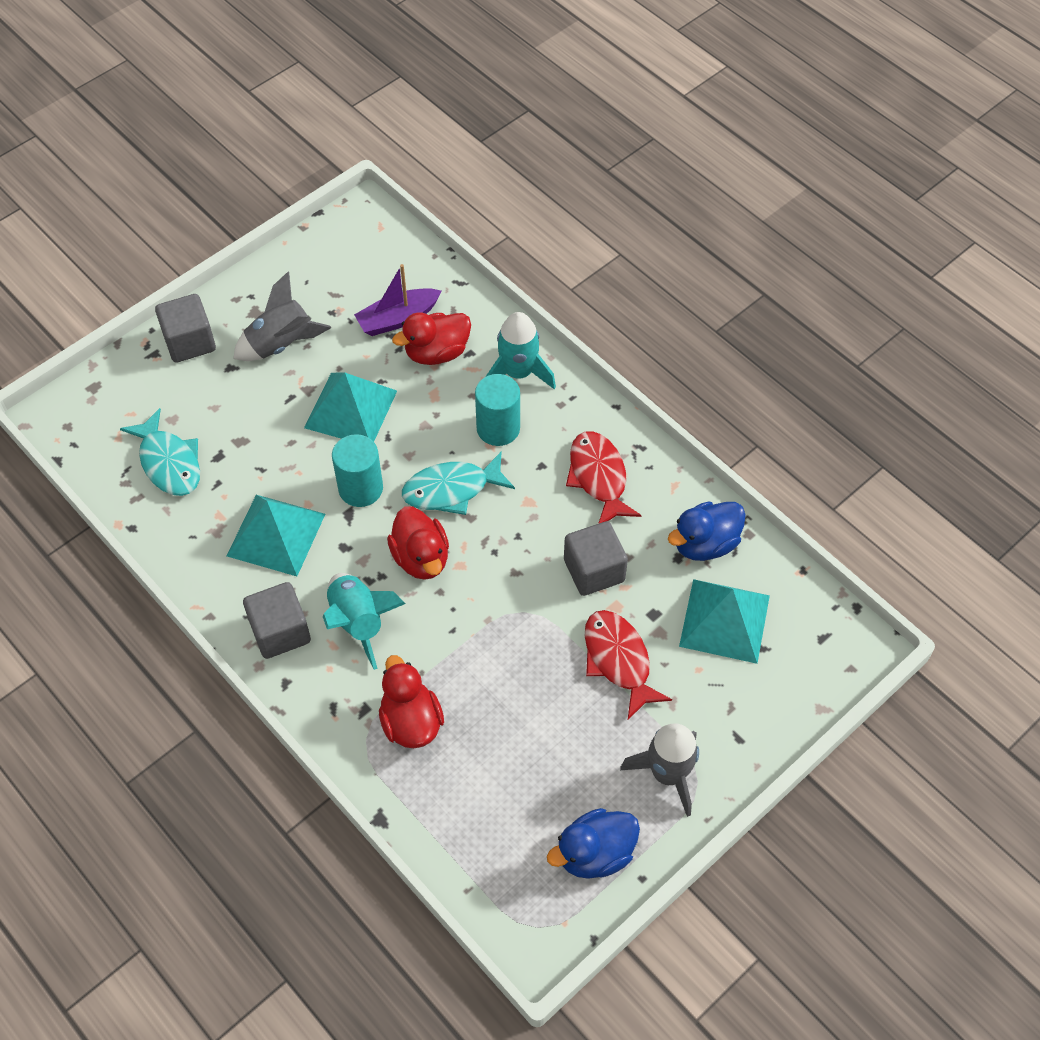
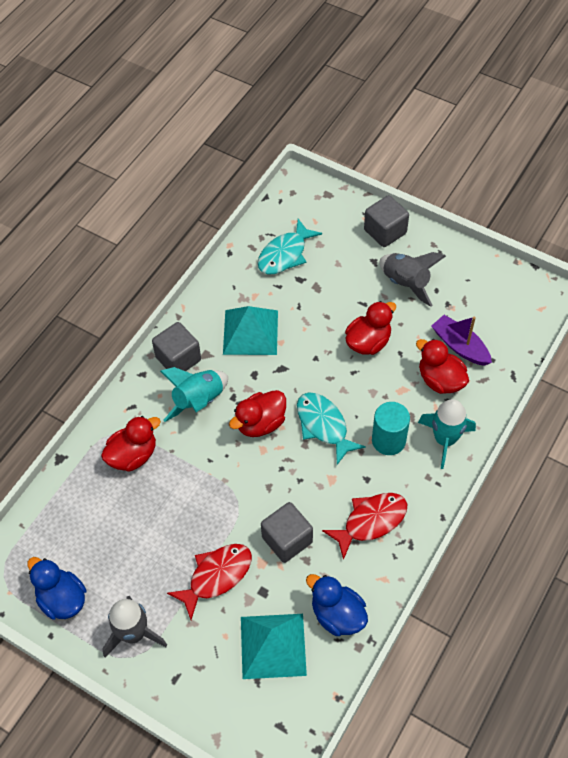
camera: 75 degrees right, 0 degrees up
turquoise pyramid [304,373,397,442] -> red duck [345,301,396,355]
turquoise cylinder [332,434,383,507] -> none

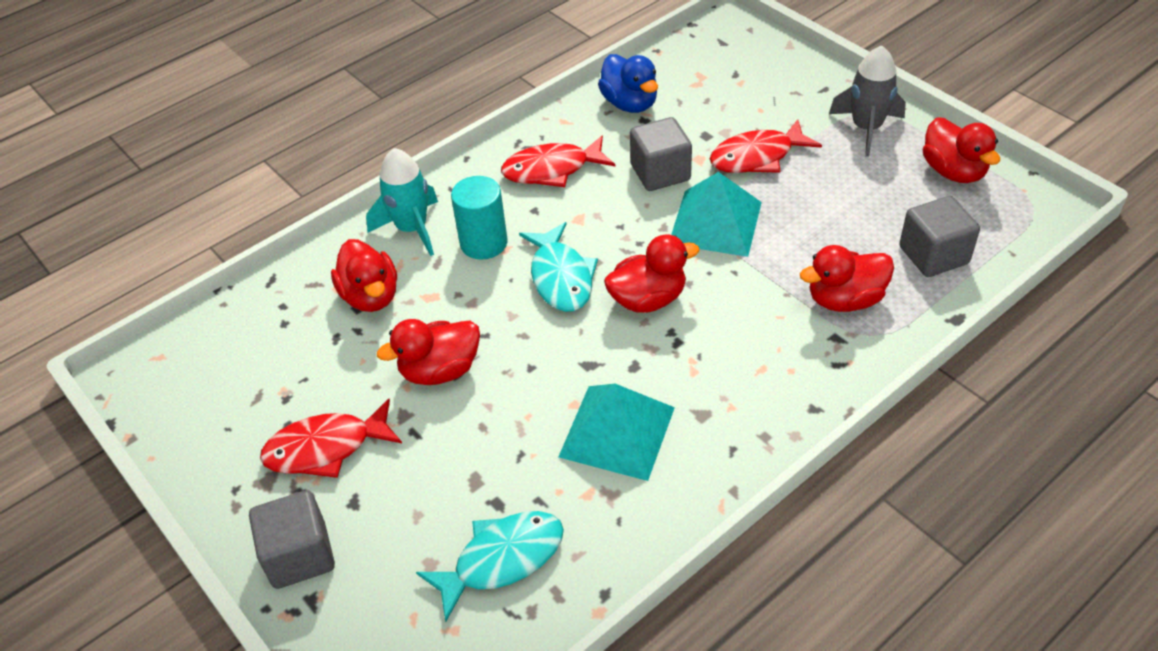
camera: 160 degrees left, 10 degrees down
blue duck [28,557,86,620] -> red duck [923,117,1000,183]
grey cube [152,322,201,371] -> grey cube moved to [899,196,980,277]
turquoise rocket [160,367,228,422] -> none
turquoise pyramid [241,614,307,679] -> turquoise pyramid moved to [671,172,762,257]
grey rocket [380,252,446,307] -> red fish [260,399,402,478]
purple boat [431,315,492,366] -> none

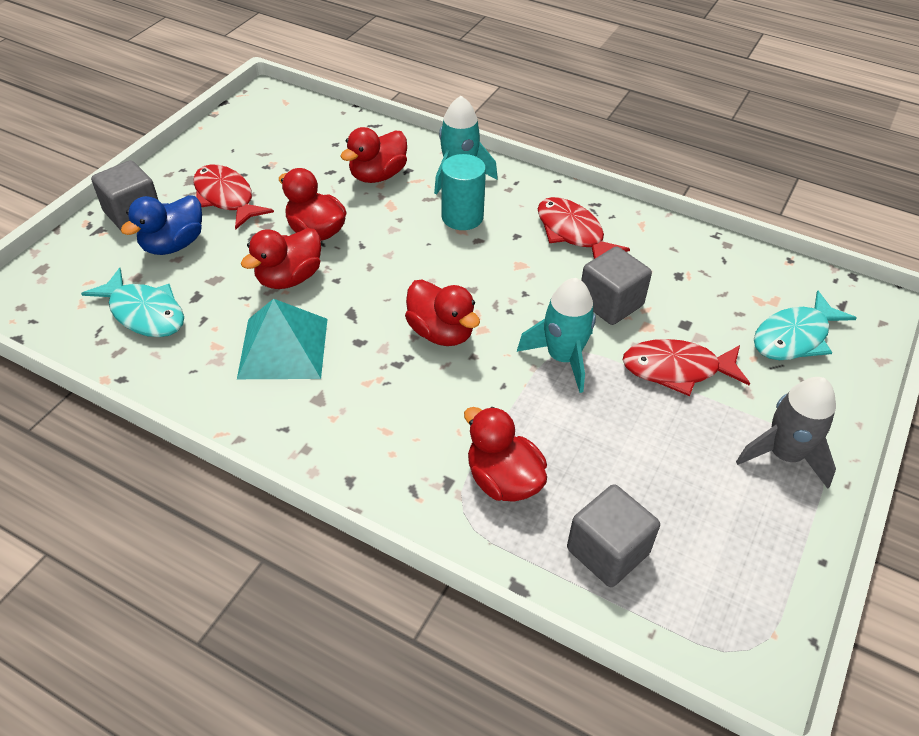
camera: 65 degrees right, 0 degrees up
turquoise fish [519,222,598,312] -> turquoise fish moved to [754,291,857,360]
blue duck [598,54,658,113] -> blue duck moved to [121,195,202,255]
turquoise pyramid [671,172,762,257] -> turquoise rocket [517,278,596,393]
red fish [710,119,822,173] -> red fish turned 45 degrees counterclockwise [622,339,750,396]
red duck [923,117,1000,183] -> red duck moved to [241,228,321,289]

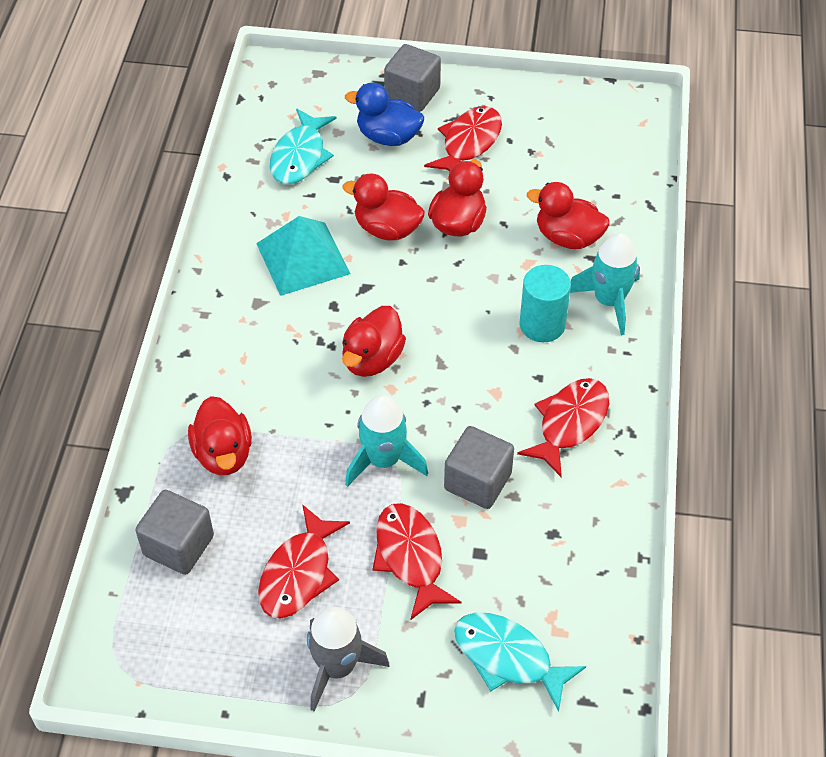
camera: 70 degrees right, 5 degrees up
red duck [464,407,547,502] -> red duck turned 135 degrees clockwise [188,396,252,475]
none -> red fish [258,504,350,618]

